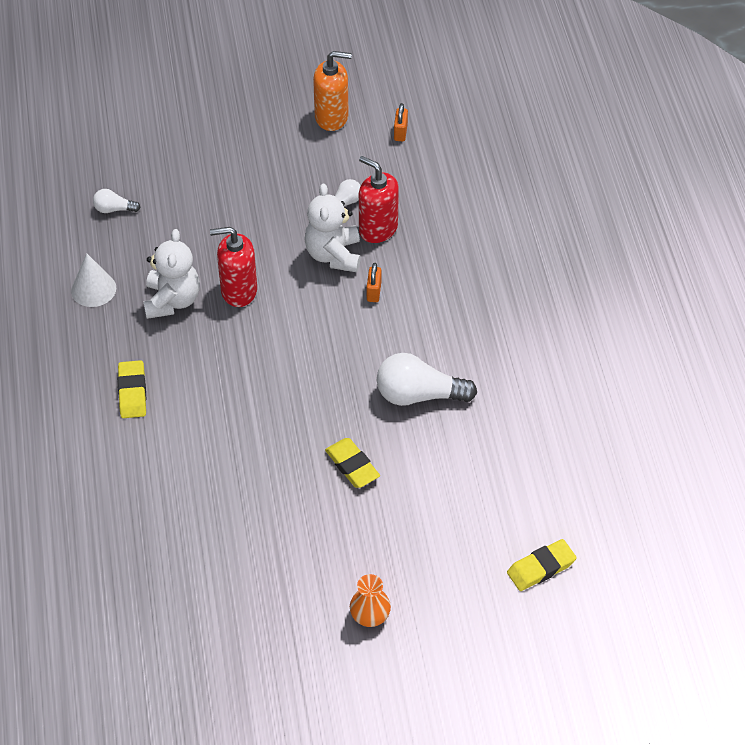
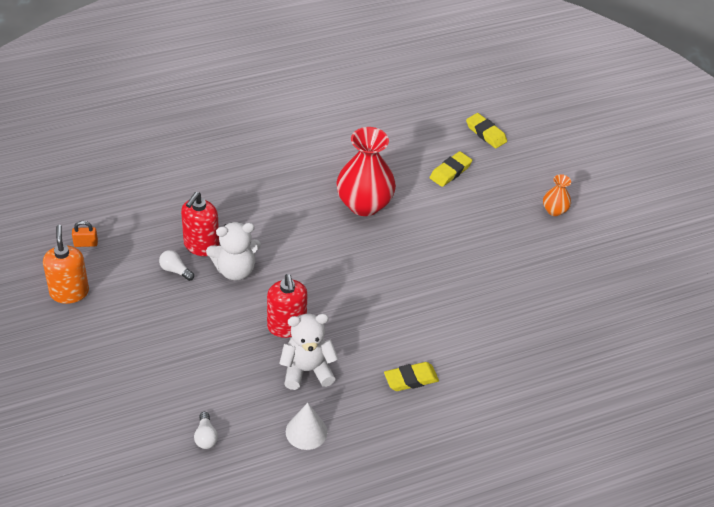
camera: 105 degrees left, 5 degrees down
yellow eraser [325,438,380,488] -> yellow eraser moved to [430,151,472,187]
orange padlock [367,263,382,302] -> none
white light bulb [377,353,477,406] -> red vase [336,127,396,216]

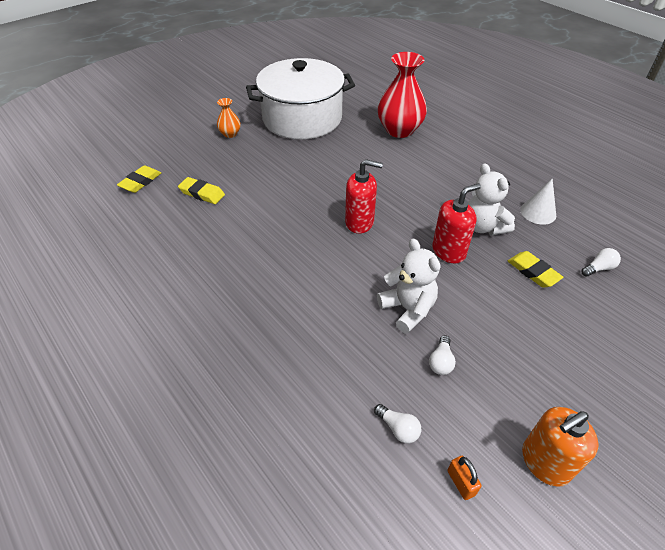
camera: 105 degrees left, 0 degrees up
red soap dispenser [181,192,219,256] -> red soap dispenser moved to [345,159,383,234]
red vase [336,127,396,216] -> red vase moved to [378,52,427,138]
yellow eraser [384,362,439,391] -> yellow eraser moved to [508,251,563,288]
none -> white pot [246,58,355,139]
none -> white light bulb [374,404,421,444]

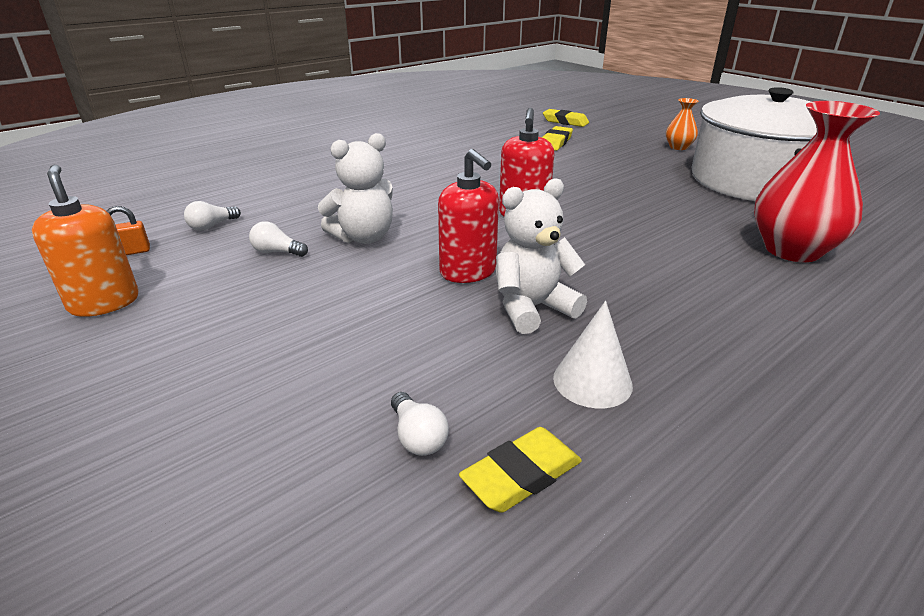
camera: 90 degrees right, 15 degrees down
yellow eraser [508,251,563,288] -> yellow eraser moved to [459,427,582,513]

